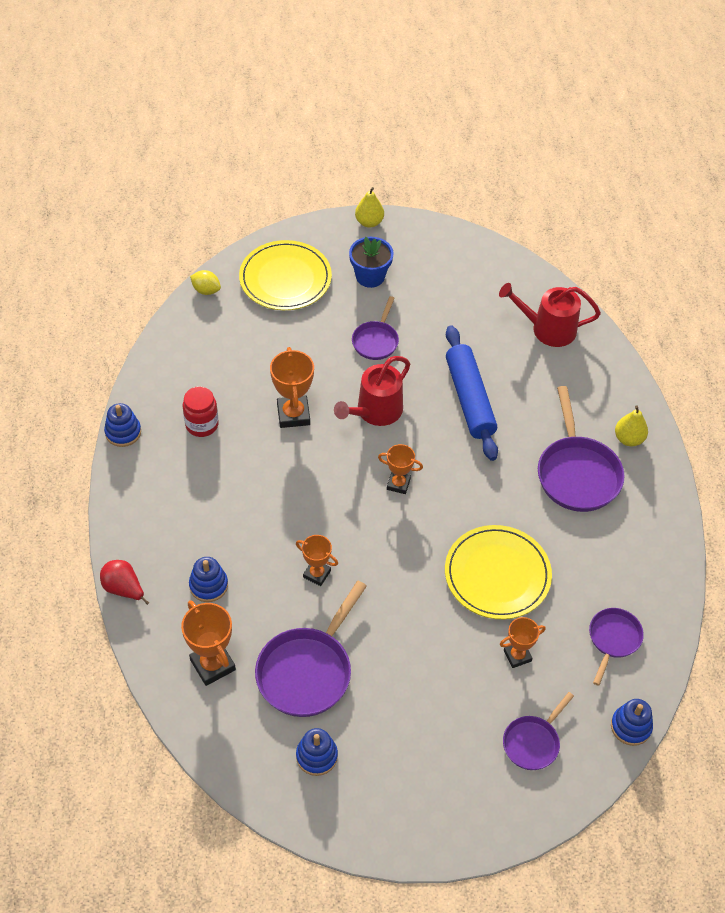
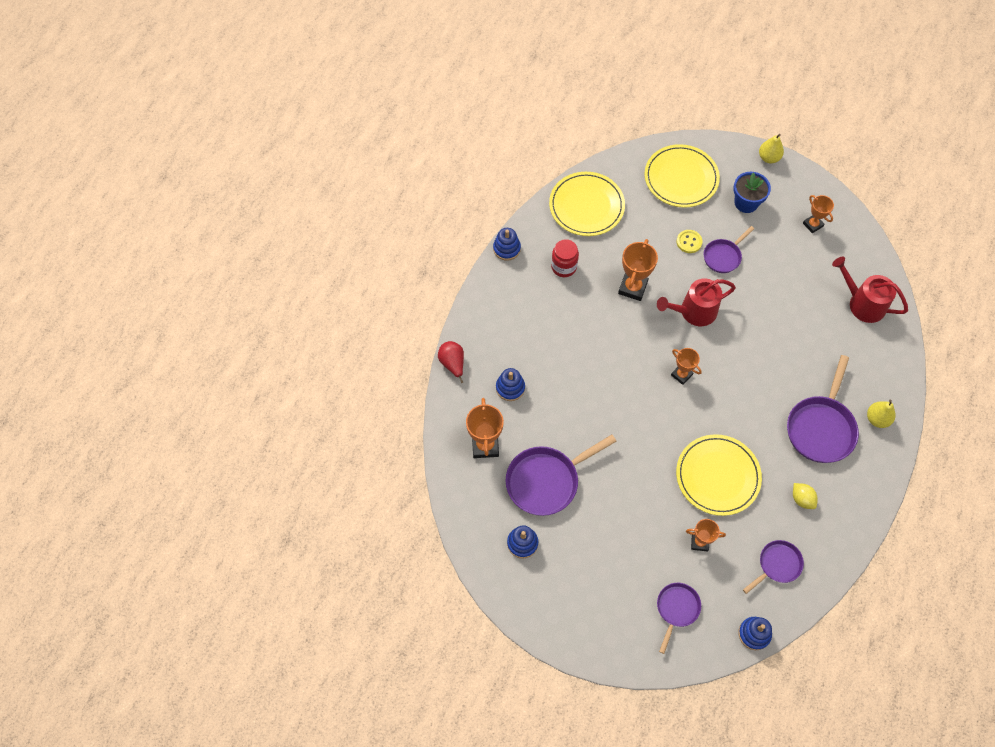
camera: 30 degrees right, 10 degrees up
yellow lemon [190,270,221,295] -> yellow lemon moved to [793,483,818,509]
orange trophy [296,535,338,586] -> orange trophy moved to [803,195,834,233]
blue rolling pin [446,325,498,461] -> none
purple pan [503,692,574,770] -> purple pan turned 135 degrees clockwise [657,583,701,654]
none -> yellow plate [549,172,625,236]
none -> yellow button [677,230,702,253]

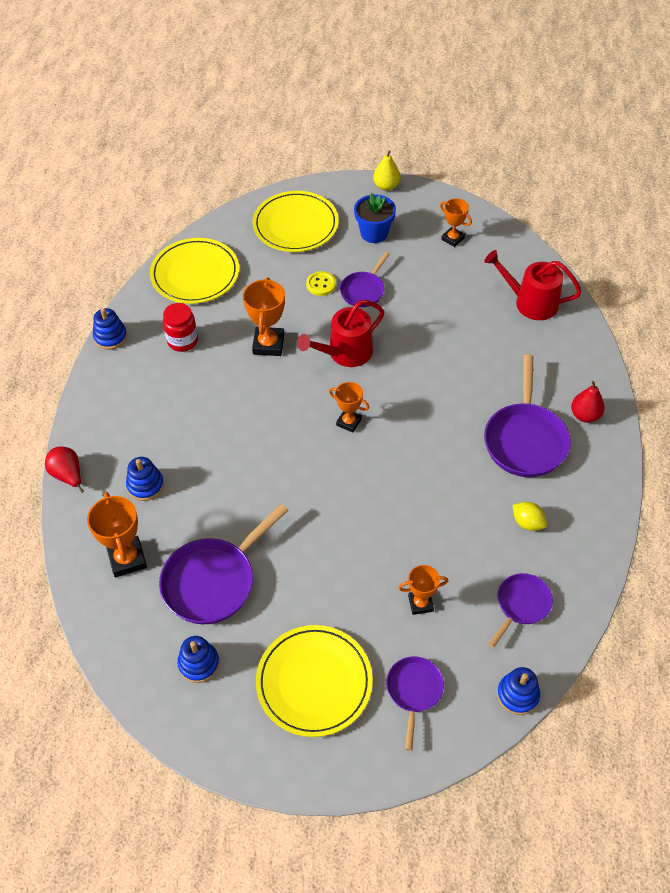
camera: 15 degrees left, 10 degrees down
yellow plate [676,434,762,516] -> yellow plate moved to [256,625,373,737]
yellow pear [867,400,895,428] -> red pear [571,381,605,423]

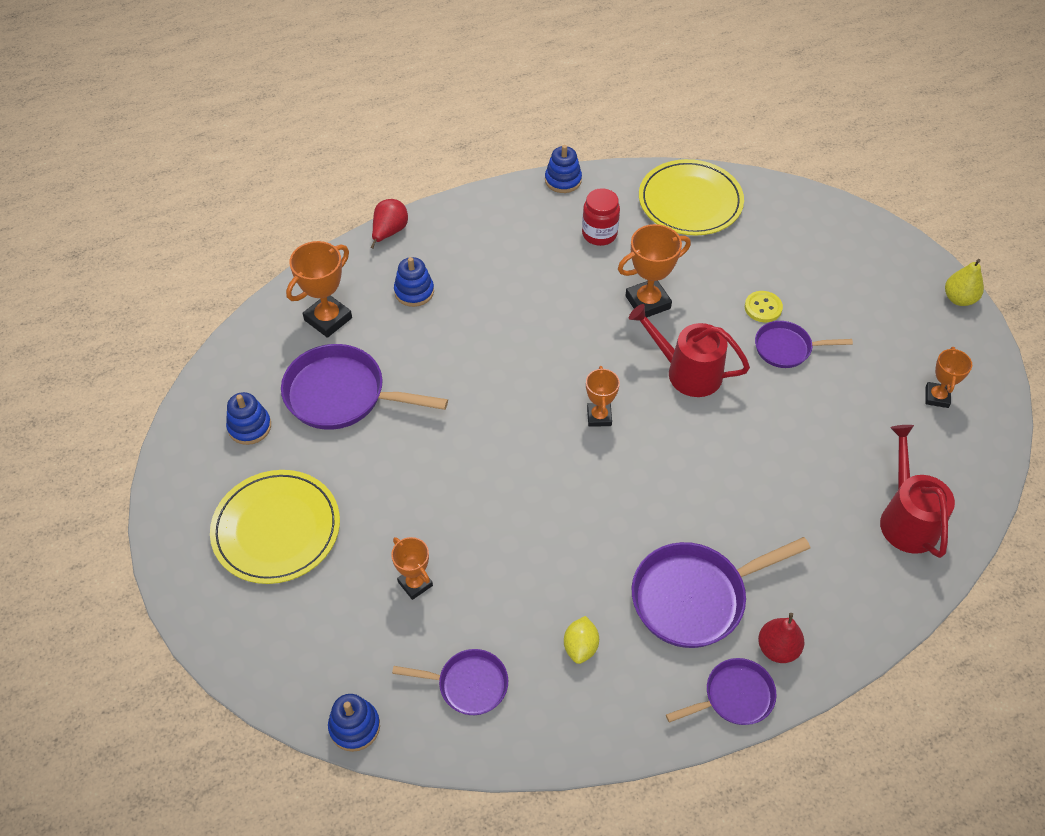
camera: 60 degrees right, 0 degrees up
yellow plate [253,191,339,252] -> none
blue flower pot [354,193,396,243] -> none
purple pan [386,656,444,751] -> purple pan moved to [666,658,777,725]

